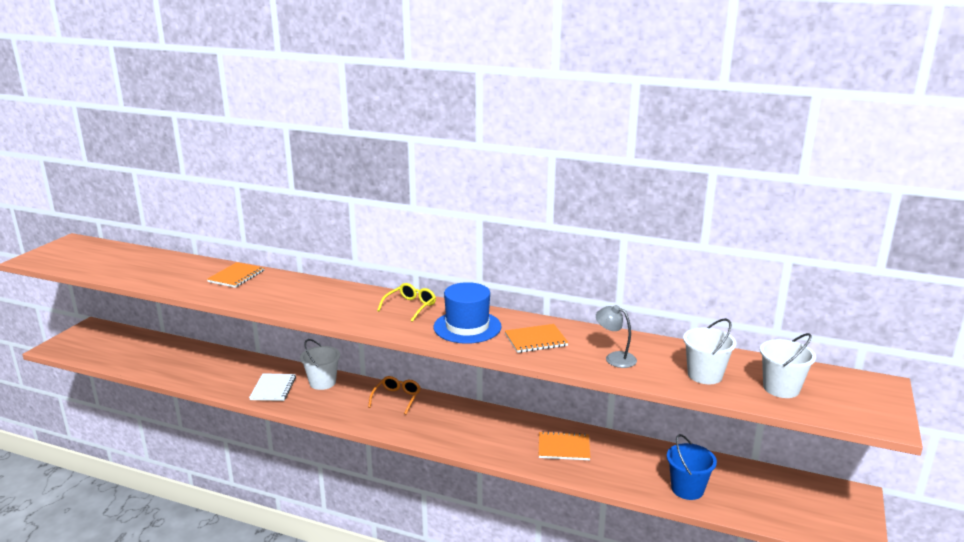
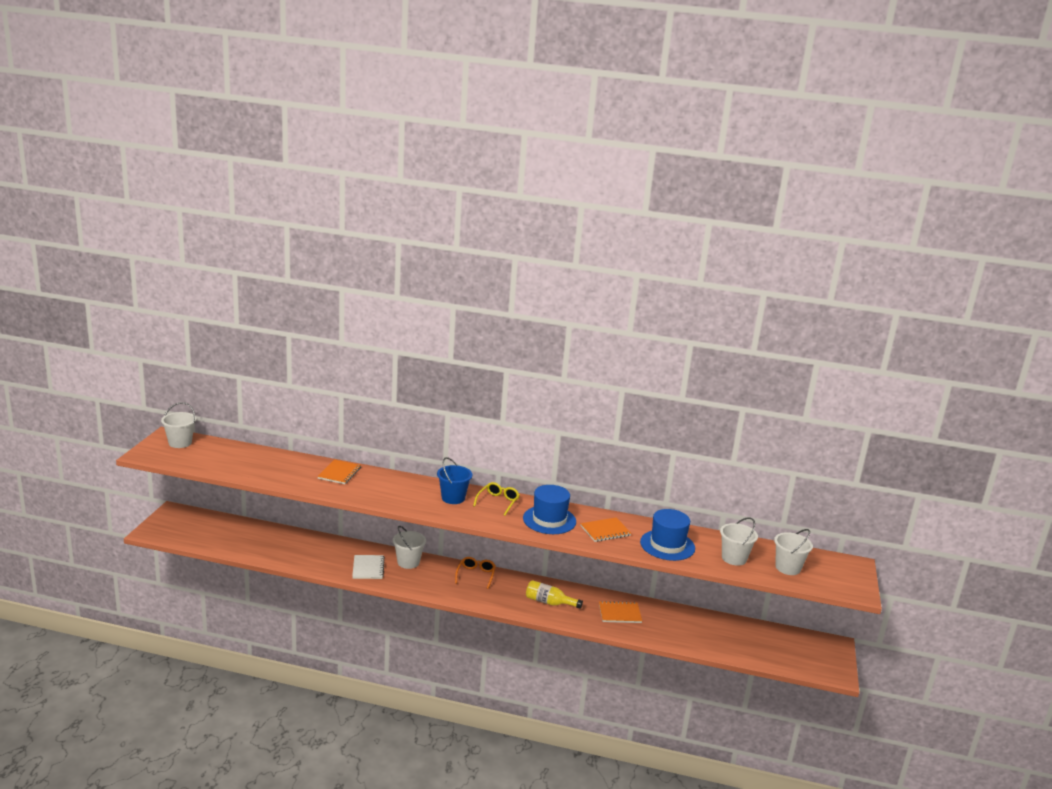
camera: 10 degrees left, 0 degrees up
grey lamp [596,305,637,368] -> blue hat [640,509,695,561]
blue bucket [667,434,717,500] -> blue bucket moved to [437,457,472,504]
none -> white bucket [161,402,196,448]
none -> yellow bottle [526,580,583,609]

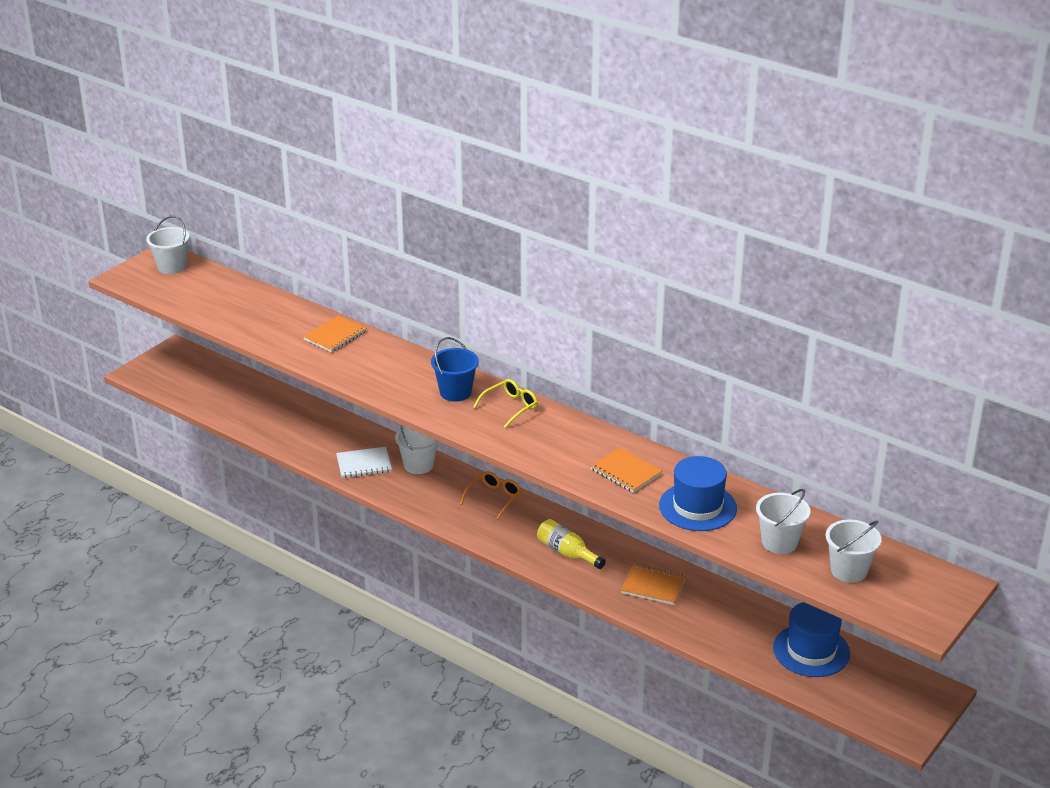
camera: 25 degrees right, 10 degrees up
white notebook [352,555,385,579] -> white notebook turned 60 degrees clockwise [336,447,392,478]
blue hat [523,485,576,534] -> blue hat moved to [773,602,850,677]
orange notebook [580,517,631,542] -> orange notebook turned 45 degrees clockwise [591,447,662,493]

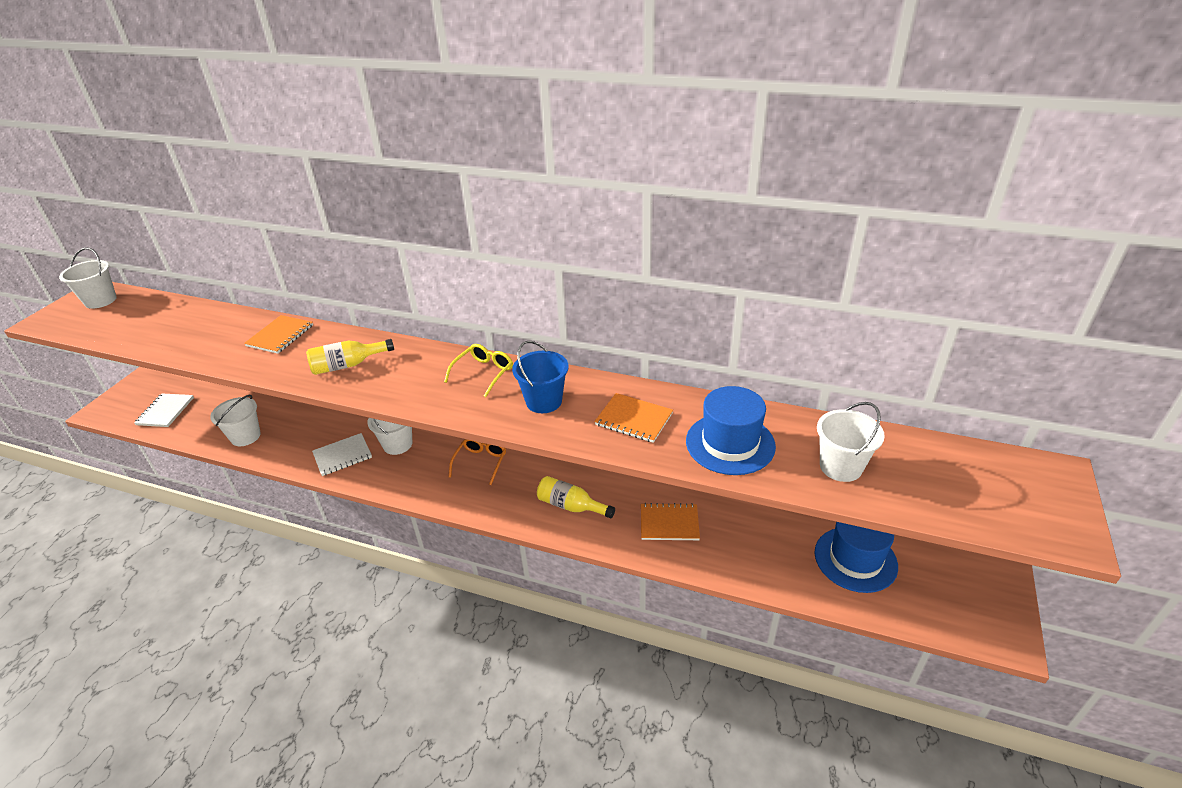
camera: 15 degrees left, 5 degrees up
blue bucket [431,337,479,402] -> blue bucket moved to [512,341,569,413]
white bucket [826,519,882,583] -> white bucket moved to [210,395,261,446]
none -> white notebook [134,393,194,427]
none -> yellow bottle [306,339,394,375]

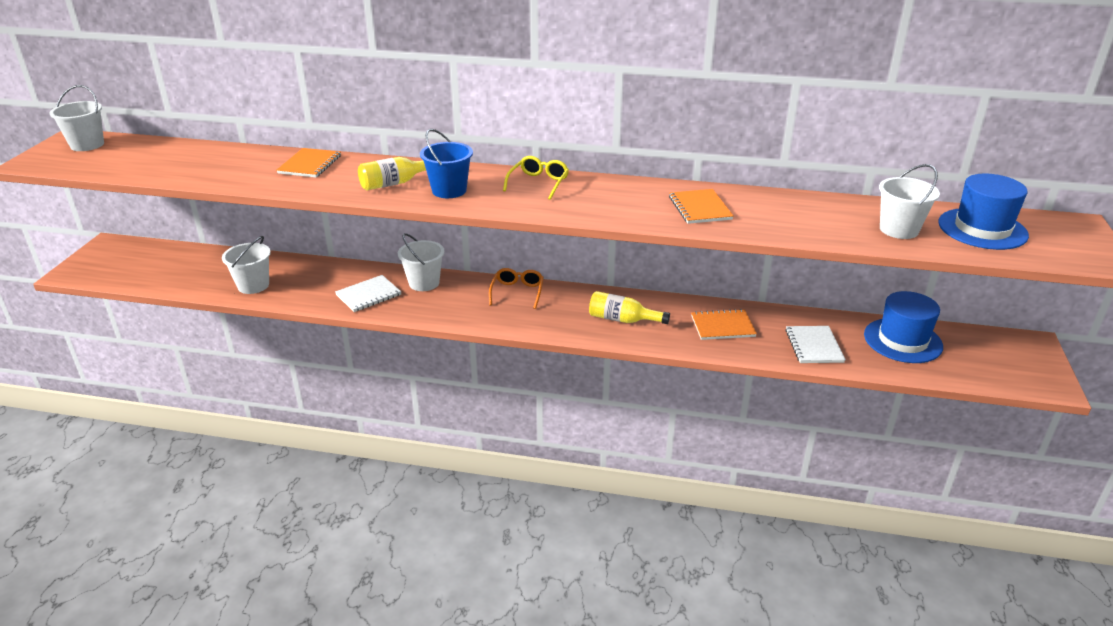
camera: 10 degrees left, 5 degrees down
white notebook [134,393,194,427] -> white notebook moved to [786,326,846,363]
blue bucket [512,341,569,413] -> blue bucket moved to [420,129,473,198]
orange notebook [594,393,673,443] -> orange notebook turned 60 degrees clockwise [669,189,733,224]
blue hat [686,386,776,475] -> blue hat moved to [938,174,1029,250]

